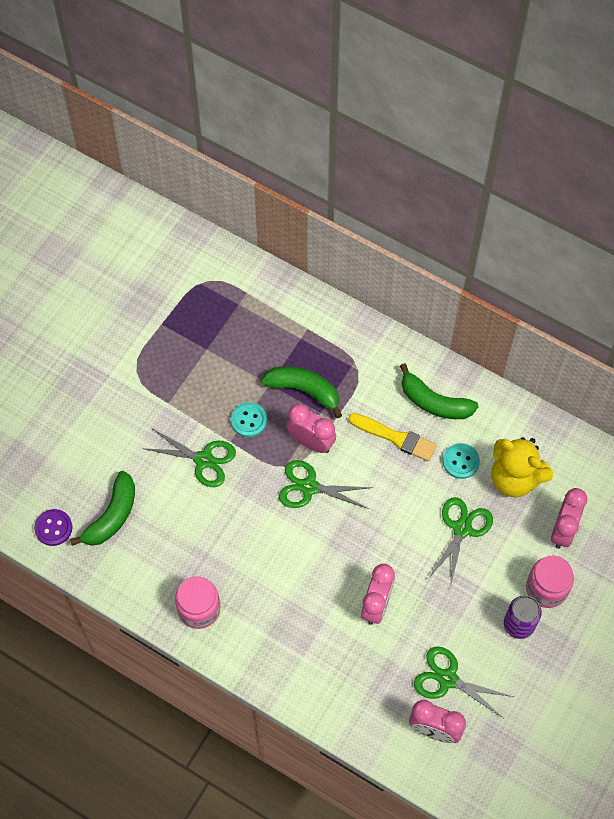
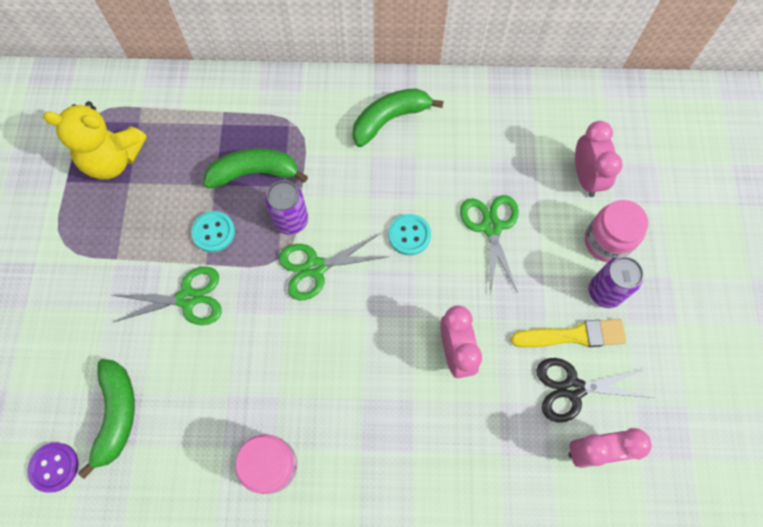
camera: 30 degrees left, 5 degrees up
pink clock [287,404,336,453] -> purple can [265,180,308,235]
yellow brush [348,413,437,461] -> yellow brush moved to [511,319,626,347]
green banana [400,363,479,419] -> green banana turned 150 degrees clockwise [353,88,444,147]
green scissors [414,646,514,718] -> black scissors [537,358,654,423]
turquoise button [443,443,480,479] -> turquoise button moved to [388,214,431,255]
yellow teddy bear [491,437,553,497] -> yellow teddy bear moved to [43,101,147,179]

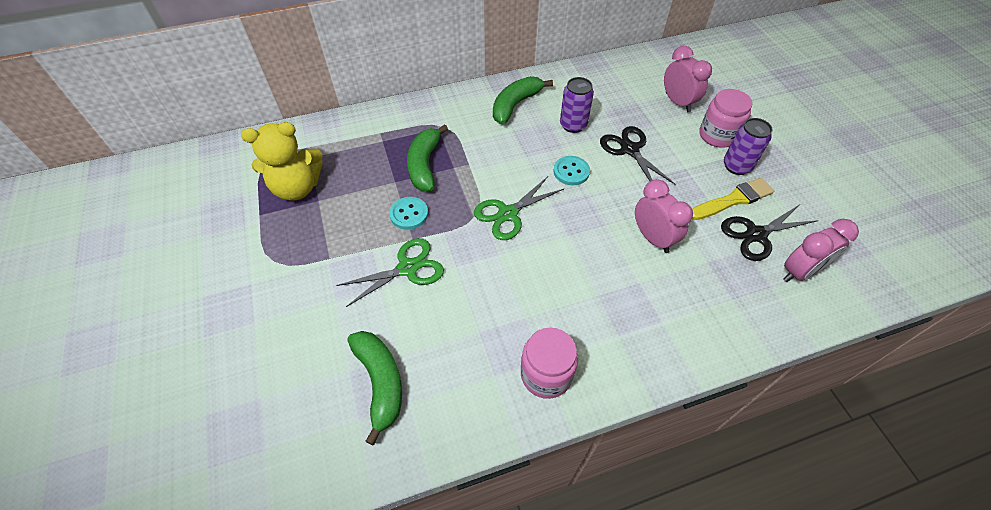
camera: 20 degrees left, 15 degrees down
purple button [27,442,79,492] -> none
green banana [204,148,308,188] -> green banana turned 60 degrees counterclockwise [407,124,448,191]
purple can [265,180,308,235] -> purple can moved to [560,77,594,133]
green scissors [460,195,519,296] -> black scissors [600,126,676,185]

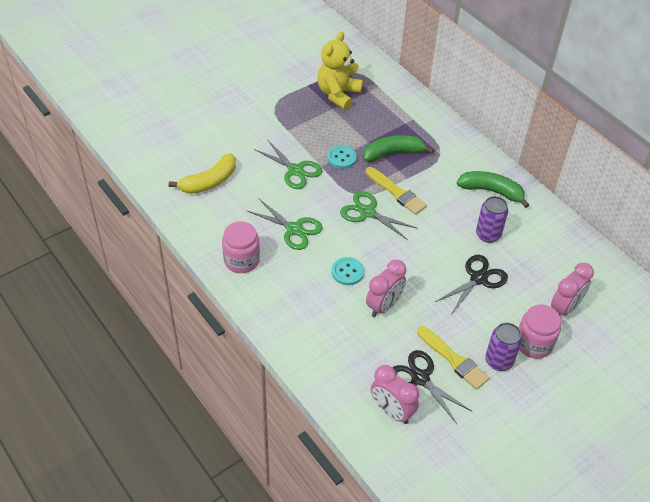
camera: 70 degrees right, 5 degrees down
yellow teddy bear [241,122,323,201] -> yellow teddy bear turned 60 degrees clockwise [317,32,363,110]
green banana [347,331,402,445] -> yellow banana [169,153,236,194]
turquoise button [553,156,590,185] -> turquoise button moved to [332,257,364,285]
none -> green scissors [246,199,323,250]
none -> yellow brush [366,167,427,215]

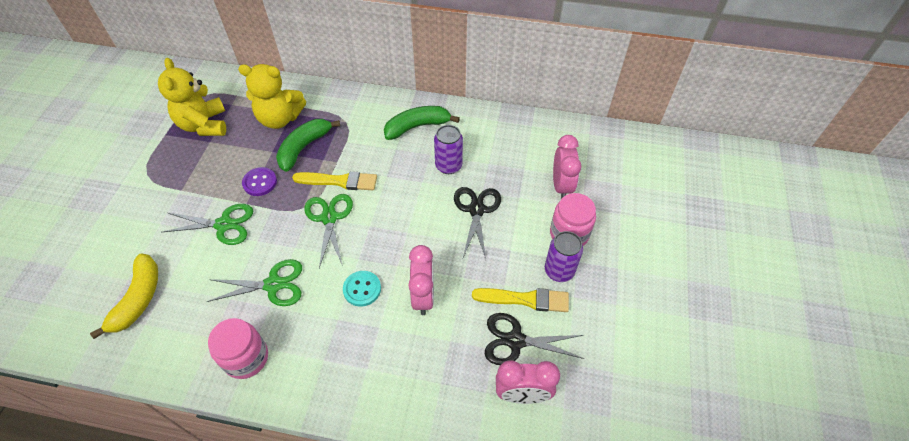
camera: 40 degrees left, 5 degrees up
turquoise button [327,145,357,169] -> purple button [242,167,277,196]
green scissors [340,191,418,240] -> green scissors turned 90 degrees clockwise [305,194,353,268]
none -> yellow teddy bear [238,64,306,129]

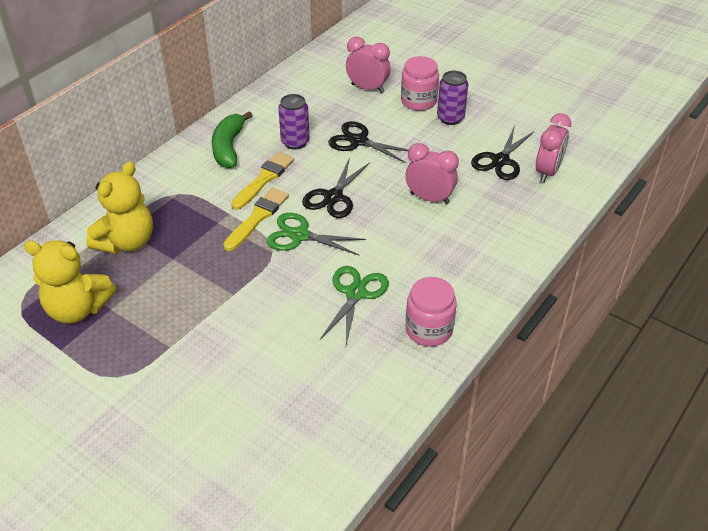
camera: 65 degrees left, 10 degrees down
yellow banana [90,254,158,339] -> none
green scissors [163,204,253,245] -> none
purple button [242,167,277,196] -> none
green banana [276,119,340,172] -> none
turquoise button [343,271,381,307] -> none
yellow brush [472,288,569,312] -> yellow brush moved to [231,152,294,210]
none -> black scissors [302,158,370,218]

